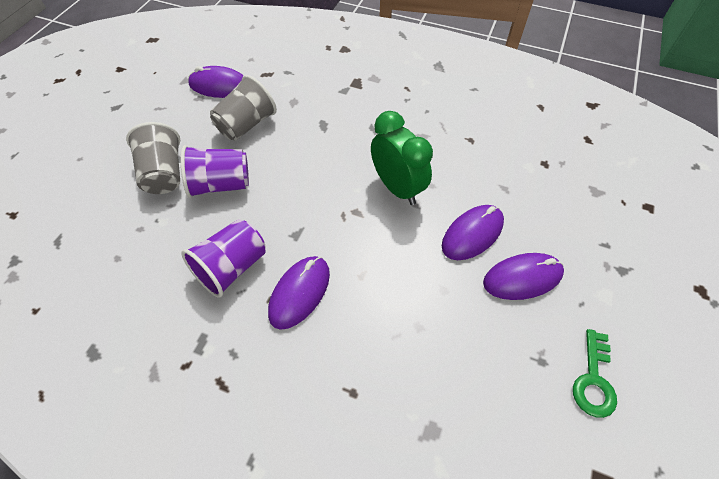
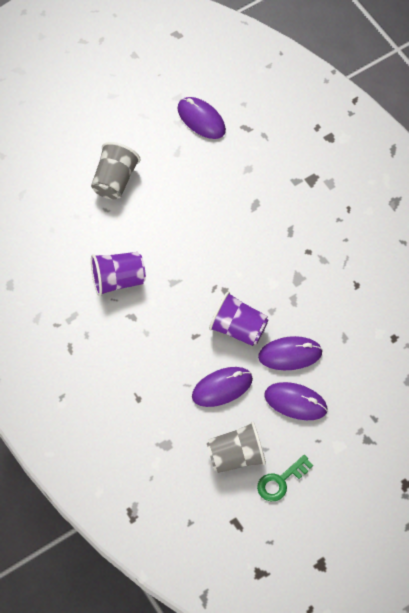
camera: 35 degrees right, 5 degrees up
purple cup [181,145,249,198] -> purple cup moved to [209,292,268,346]
grey cup [210,75,277,141] -> grey cup moved to [207,421,266,473]
purple mouse [268,256,330,330] -> purple mouse moved to [192,367,253,407]
green clock [371,111,433,205] -> none

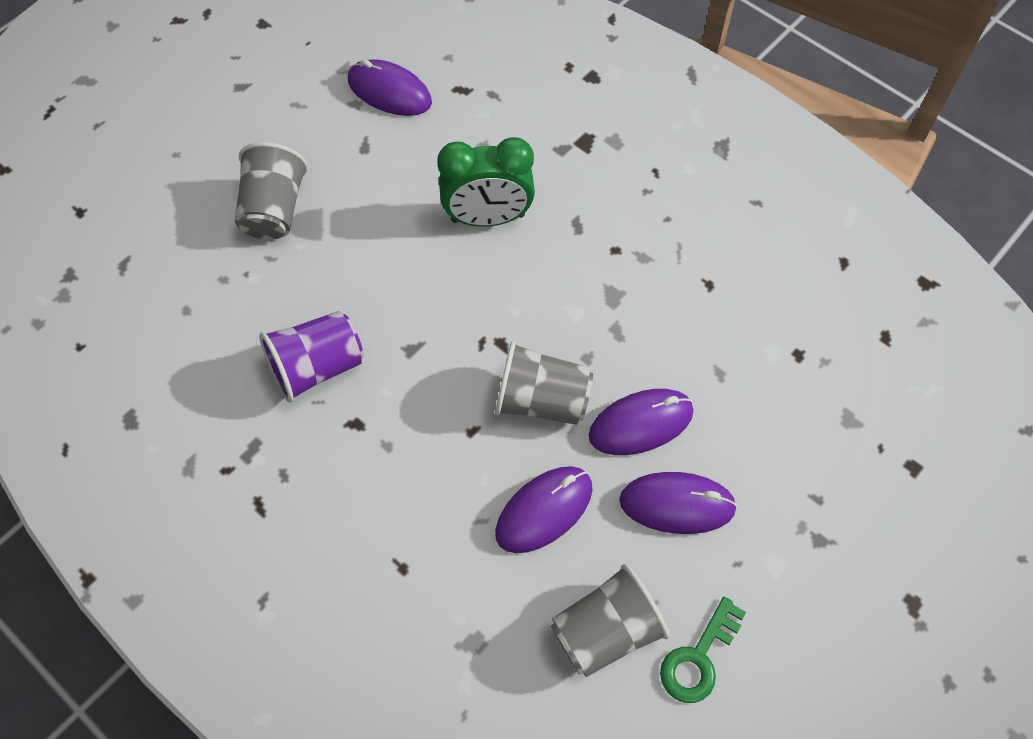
camera: 15 degrees left, 0 degrees up
purple cup [209,292,268,346] -> grey cup [495,341,593,425]
none -> green clock [437,137,535,227]

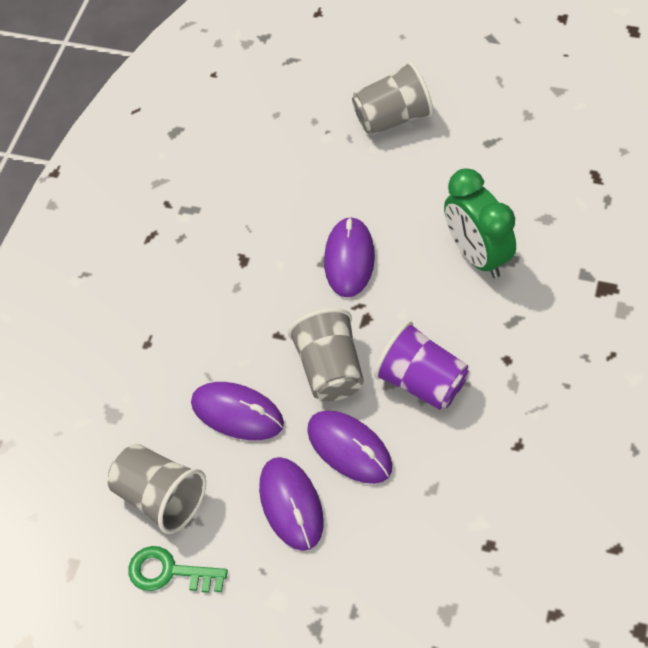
camera: 70 degrees right, 5 degrees down
purple cup [259,311,363,402] -> purple cup moved to [374,321,469,410]
purple mouse [348,59,432,116] -> purple mouse moved to [324,216,375,298]

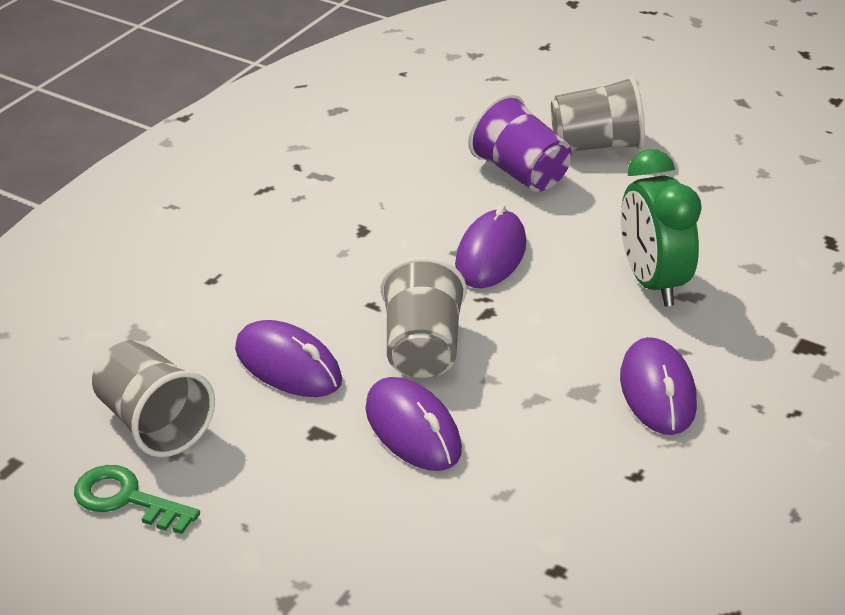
camera: 10 degrees right, 20 degrees down
purple mouse [259,457,324,551] -> purple mouse moved to [620,337,697,435]
purple cup [374,321,469,410] -> purple cup moved to [468,94,571,192]

